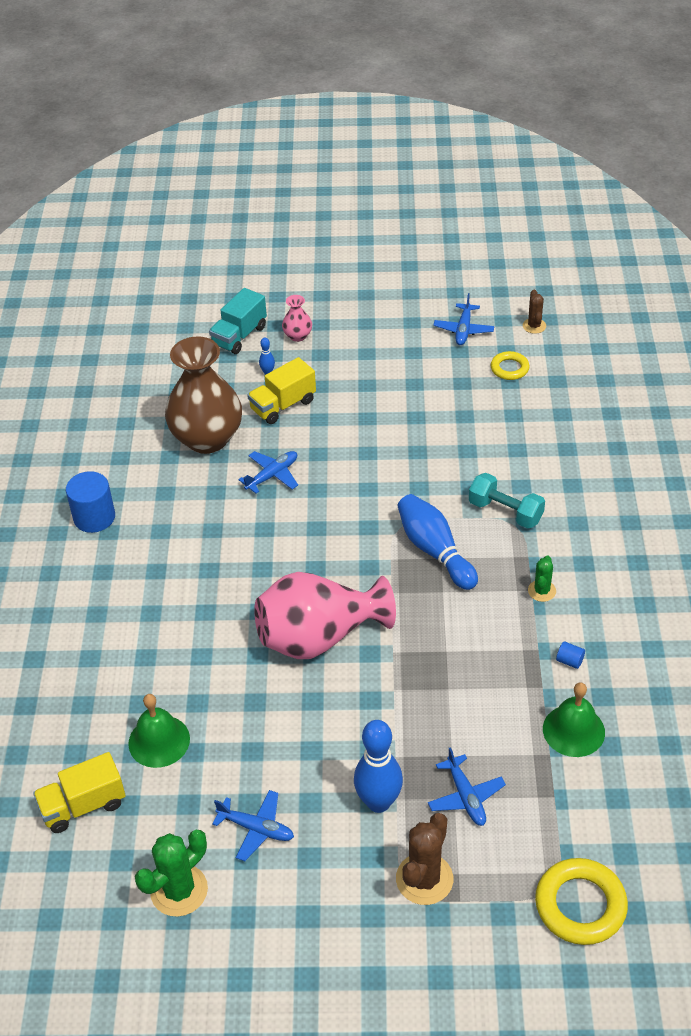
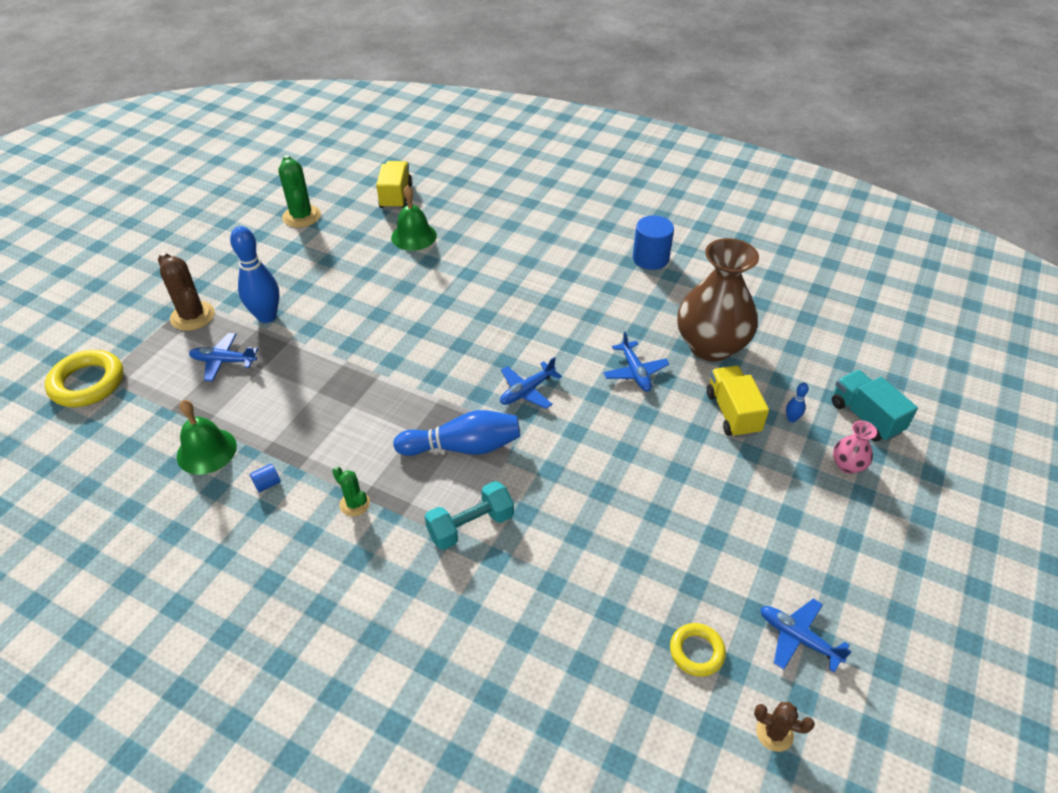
camera: 115 degrees right, 0 degrees up
blue plane [212,790,294,861] -> blue plane moved to [500,357,562,409]
pink vase [254,572,396,659] -> none

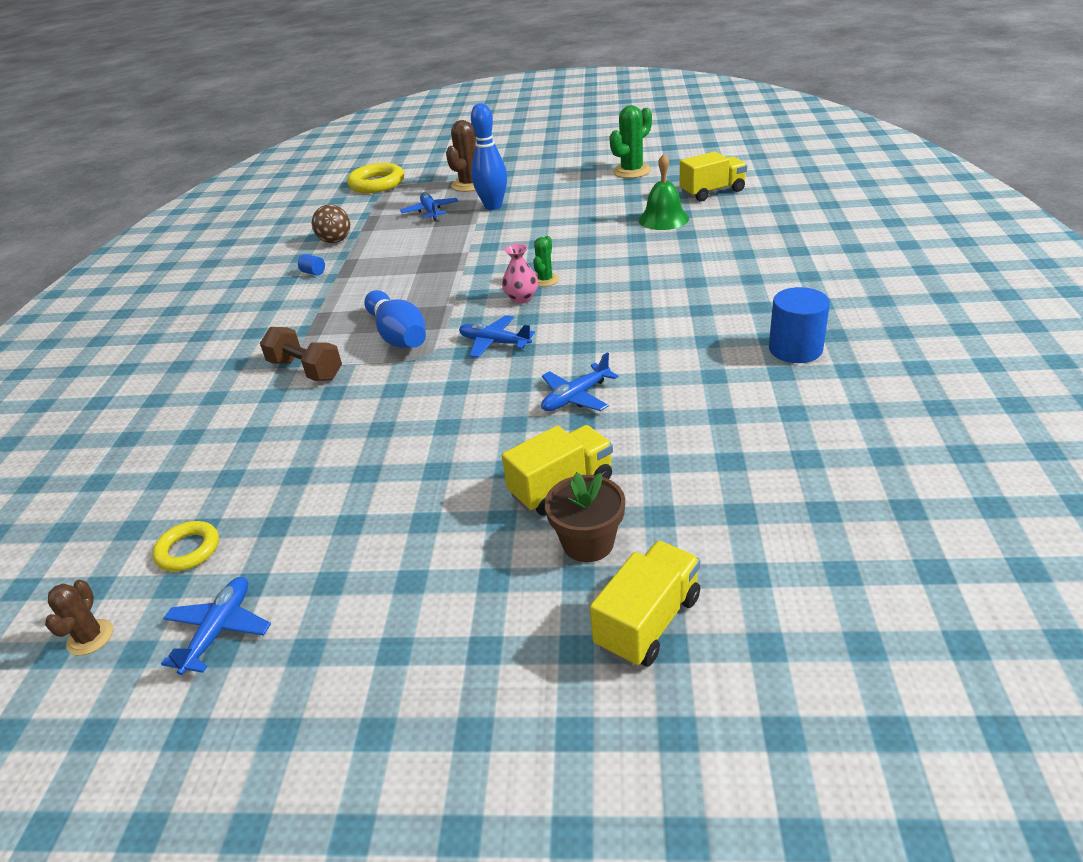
camera: 70 degrees right, 10 degrees down
green bell [177,400,237,475] -> brown ball [312,204,350,243]
green cactus [332,466,370,517] -> green cactus moved to [533,236,559,287]
turquoise dumbbell [424,481,514,550] -> brown dumbbell [260,327,342,381]
brown vase [677,238,759,362] -> none
blue bowling pin [786,383,809,423] -> brown flower pot [544,472,625,562]
turquoise truck [832,370,918,442] -> yellow truck [590,541,700,667]
pink vase [833,421,877,474] -> pink vase moved to [502,244,538,304]

